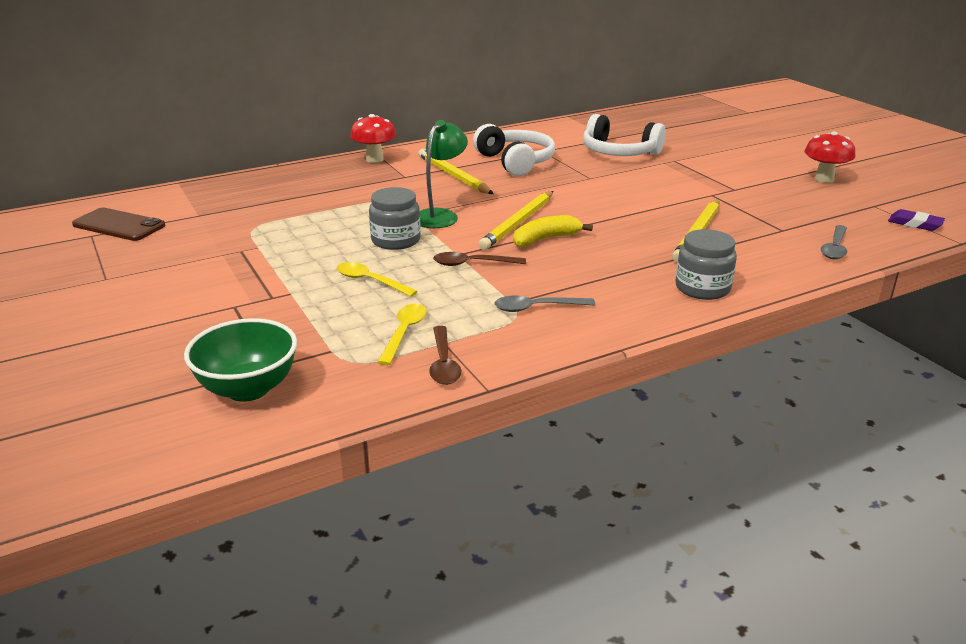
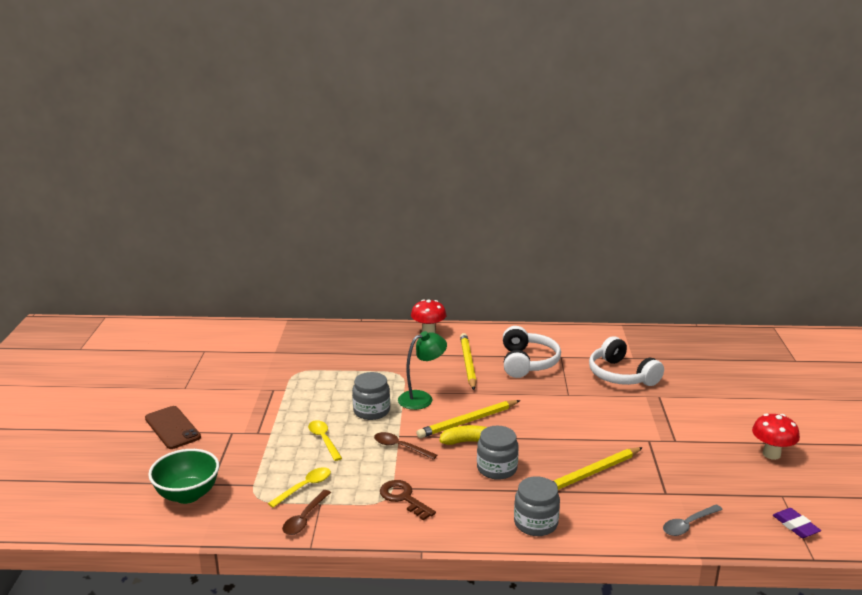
camera: 30 degrees right, 5 degrees down
brown phone [72,208,165,241] -> brown phone moved to [145,406,201,449]
grey spoon [494,296,595,312] -> brown key [380,480,436,521]
none -> grey jar [477,426,519,480]

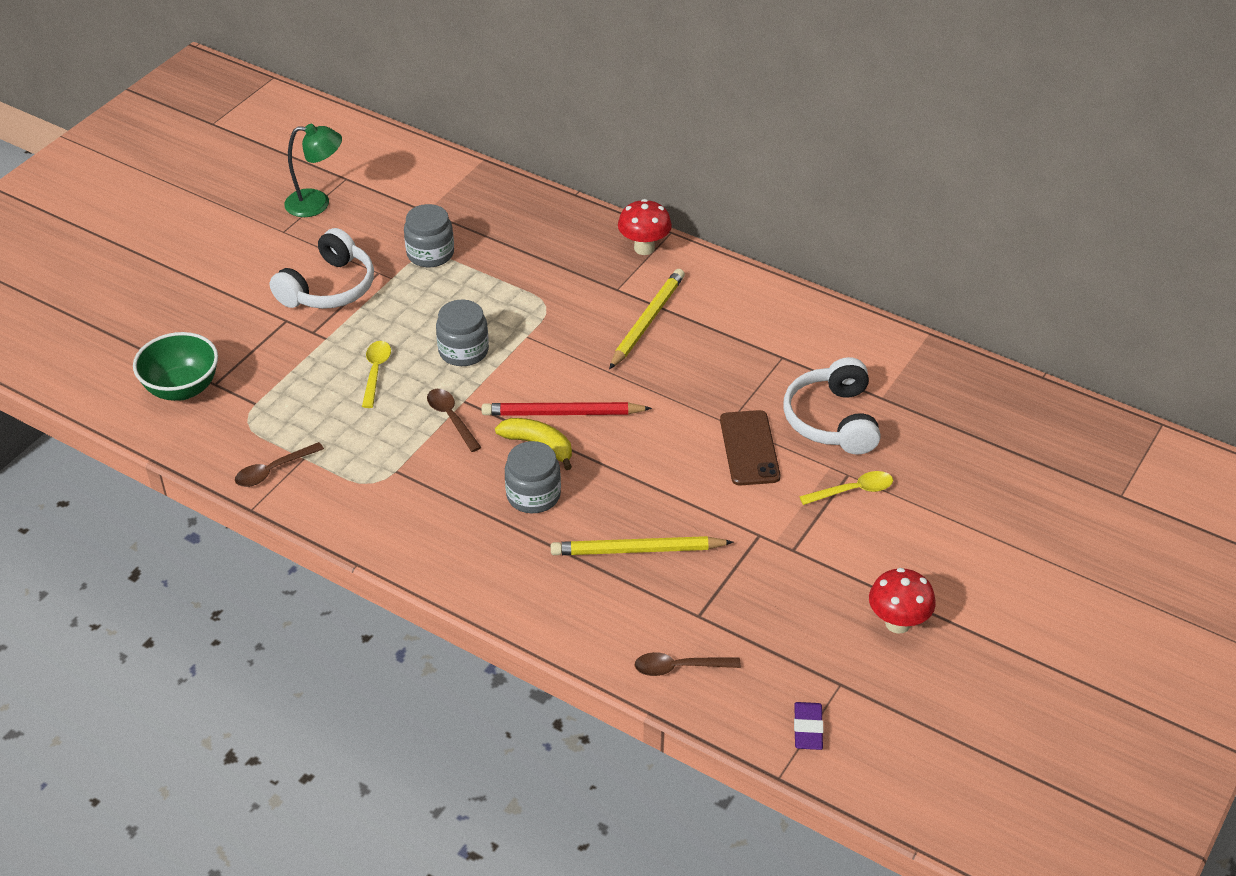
camera: 30 degrees right, 20 degrees up
brown phone [145,406,201,449] -> brown phone moved to [720,410,780,486]
yellow spoon [268,467,331,508] -> yellow spoon moved to [799,471,893,505]
brown key [380,480,436,521] -> none
green lamp [398,331,447,410] -> green lamp moved to [284,124,342,217]
yellow pencil [416,400,520,438] -> red pencil [482,402,652,416]
white headphones [503,326,561,378] -> white headphones moved to [270,228,374,309]
grey jar [514,476,560,536] -> grey jar moved to [404,204,454,267]
grey spoon [663,504,723,536] -> brown spoon [634,652,741,676]

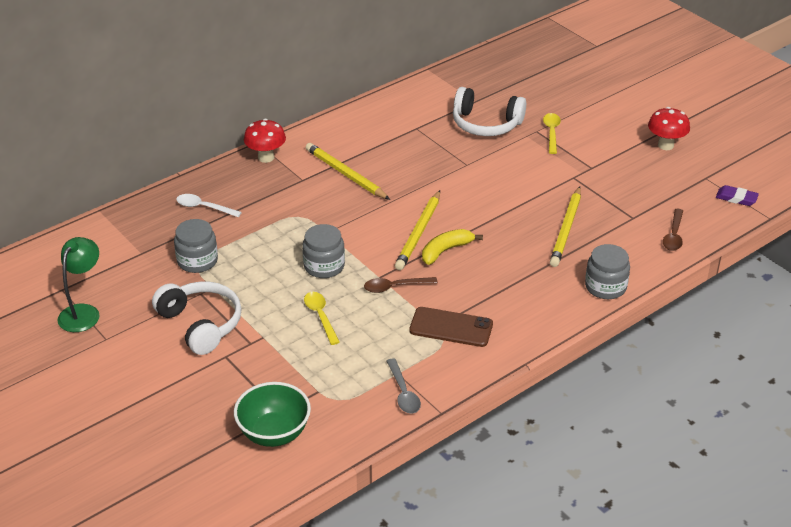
camera: 70 degrees left, 5 degrees down
brown spoon [235,442,324,487] -> grey spoon [387,358,421,413]
yellow spoon [362,341,391,408] -> yellow spoon turned 45 degrees clockwise [304,292,340,345]
red pencil [482,402,652,416] -> yellow pencil [395,190,440,270]
grey jar [505,441,561,513] -> grey jar moved to [585,244,630,299]
brown phone [720,410,780,486] -> brown phone moved to [409,307,493,347]
none -> white spoon [176,194,242,217]

